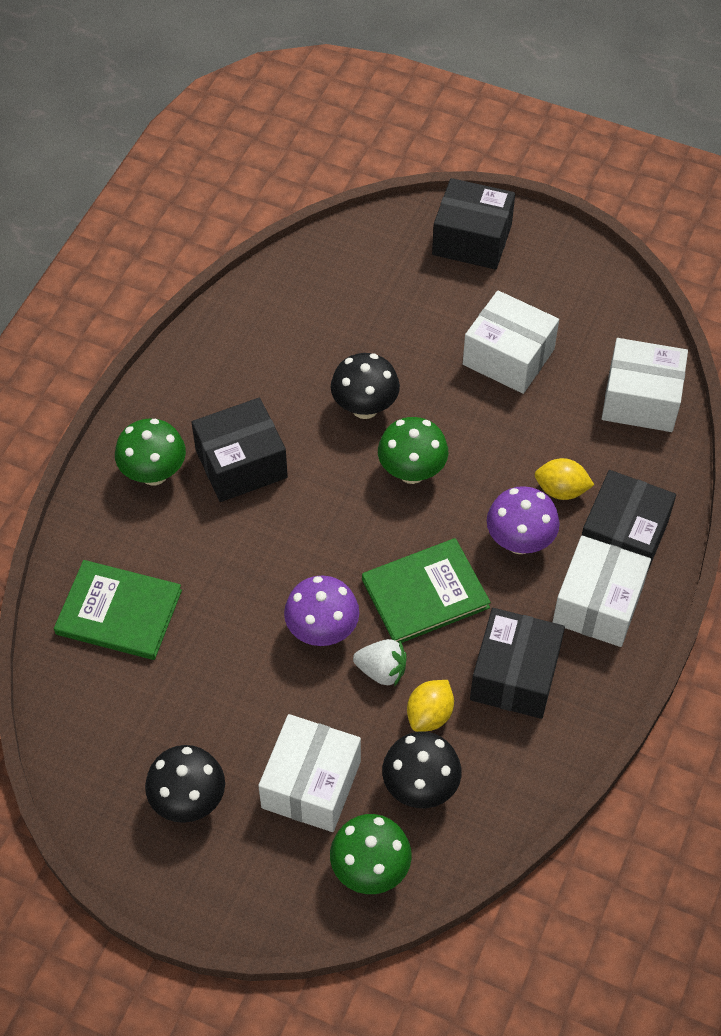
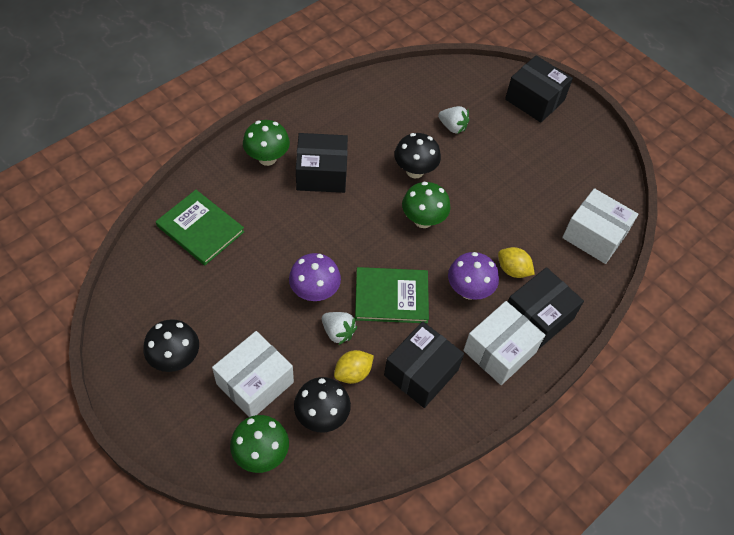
camera: 20 degrees right, 0 degrees up
white box [463,290,559,394] -> none
none -> white strawberry [438,106,470,133]

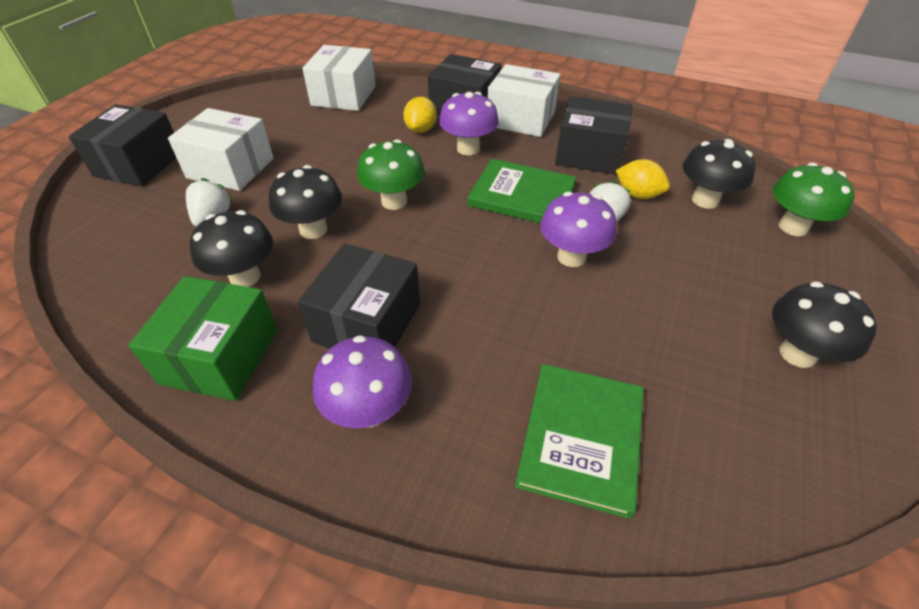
camera: 110 degrees left, 10 degrees down
white box [212,331,294,417] -> white box moved to [168,108,274,191]
green mushroom [243,120,290,166] -> purple mushroom [313,335,412,428]
black box [296,133,348,193] -> black box turned 45 degrees clockwise [298,243,420,348]
green book [355,267,429,323] -> green book turned 45 degrees counterclockwise [468,159,576,223]
none -> green box [128,276,278,401]
none -> black mushroom [190,210,273,287]

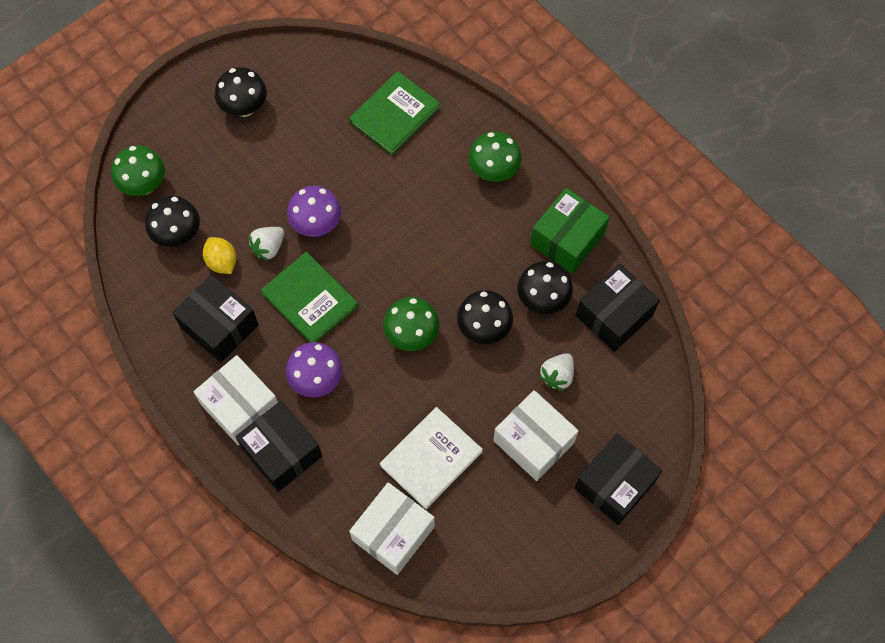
camera: 155 degrees left, 20 degrees up
black box [298,243,420,348] -> black box moved to [576,264,660,352]
purple mushroom [313,335,412,428] -> green mushroom [468,132,522,182]
yellow lemon [403,97,437,133] -> none
none -> white book [380,407,483,509]

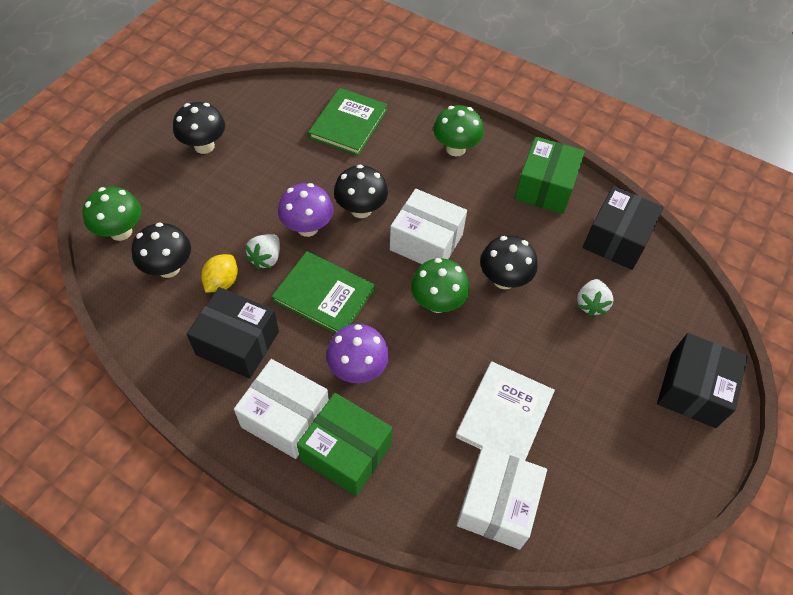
camera: 20 degrees left, 10 degrees down
yellow lemon [203,237,236,274] -> yellow lemon turned 75 degrees clockwise [201,254,238,293]
black box [236,401,322,492] -> green box [297,393,392,497]
white box [493,390,579,481] -> white box moved to [390,189,467,264]
black mushroom [517,261,573,314] -> black mushroom moved to [334,165,388,218]

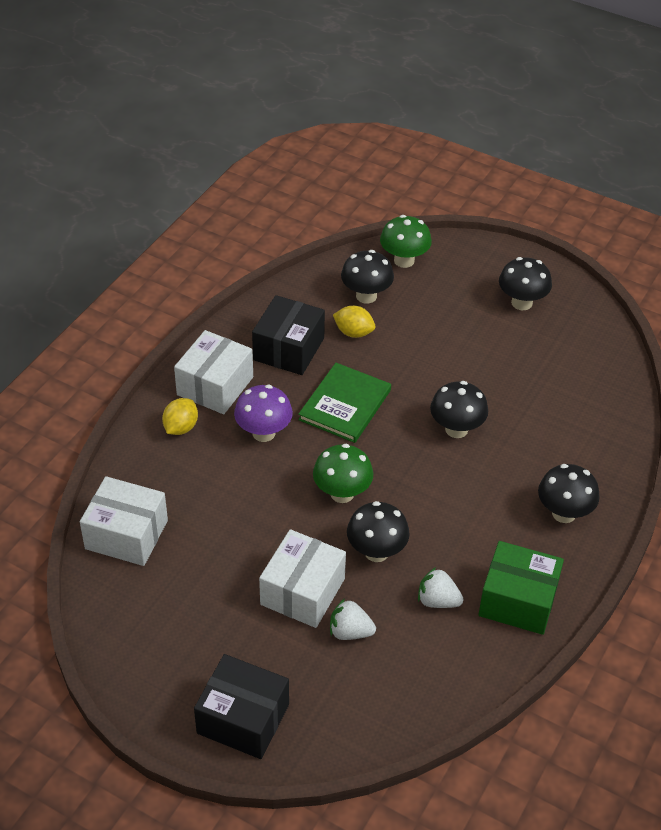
camera: 90 degrees right, 10 degrees down
white strawberry [245,234,280,269] -> white strawberry moved to [418,567,464,608]
purple mushroom [278,183,333,237] -> none
green box [297,393,392,497] -> yellow lemon [162,398,198,435]
green book [308,88,388,155] -> none
white box [390,189,467,264] -> white box moved to [259,529,346,628]
green mushroom [433,105,484,157] -> black mushroom [538,464,600,523]
white book [456,362,555,461] -> none
black box [583,186,664,270] -> none

